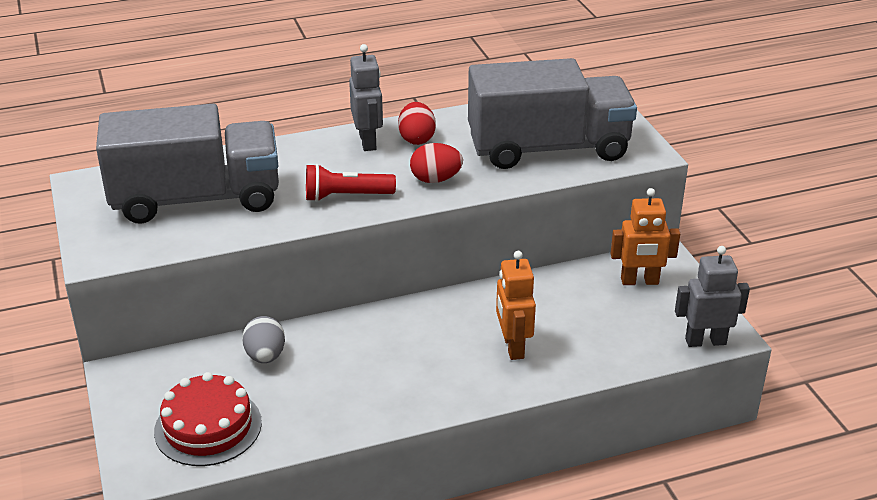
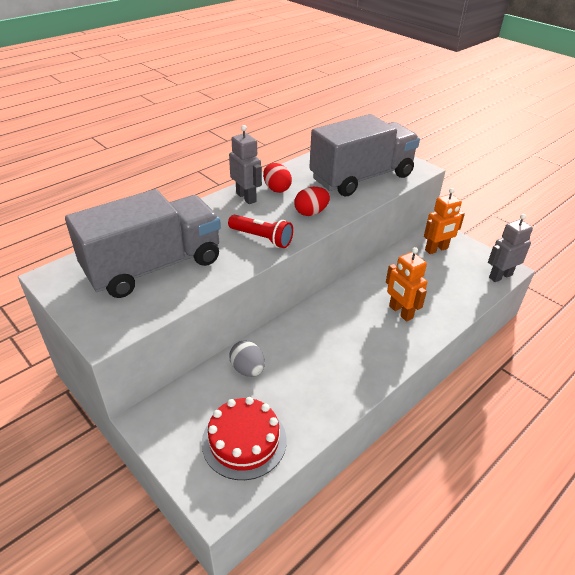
camera: 25 degrees left, 5 degrees up
red flashlight [306,164,396,202] -> red flashlight turned 120 degrees counterclockwise [228,215,293,248]

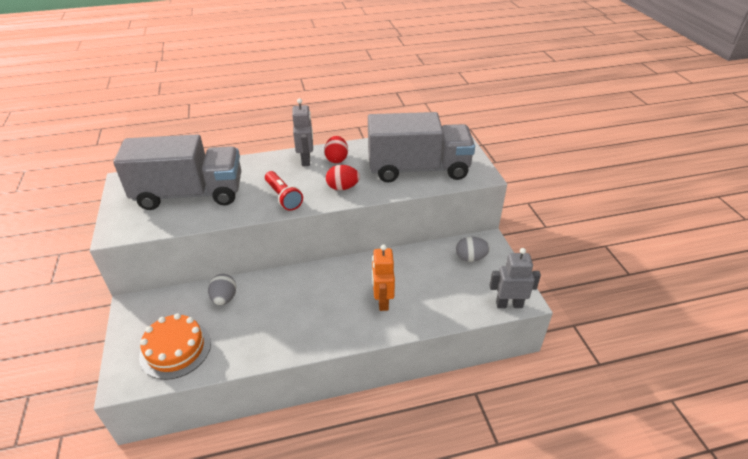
camera: 30 degrees right, 0 degrees up
red cake [202,397,287,480] -> orange cake [139,313,211,380]
orange robot [424,188,465,254] -> grey egg [456,237,490,262]

